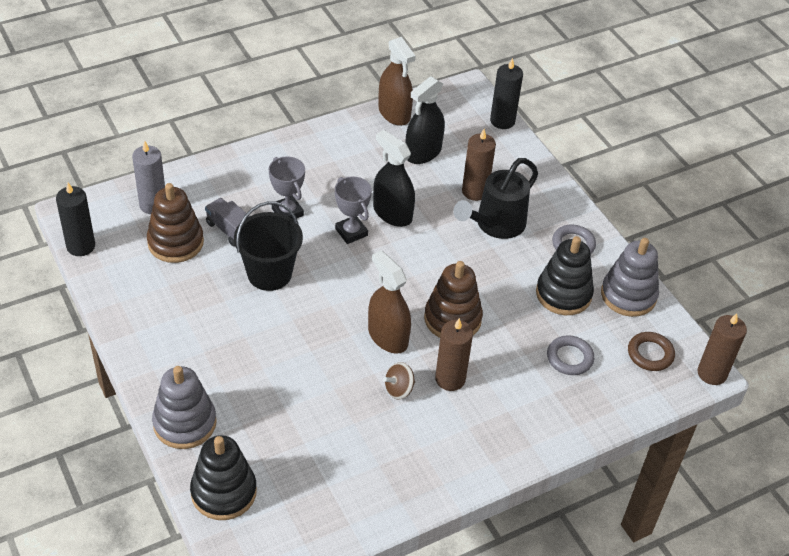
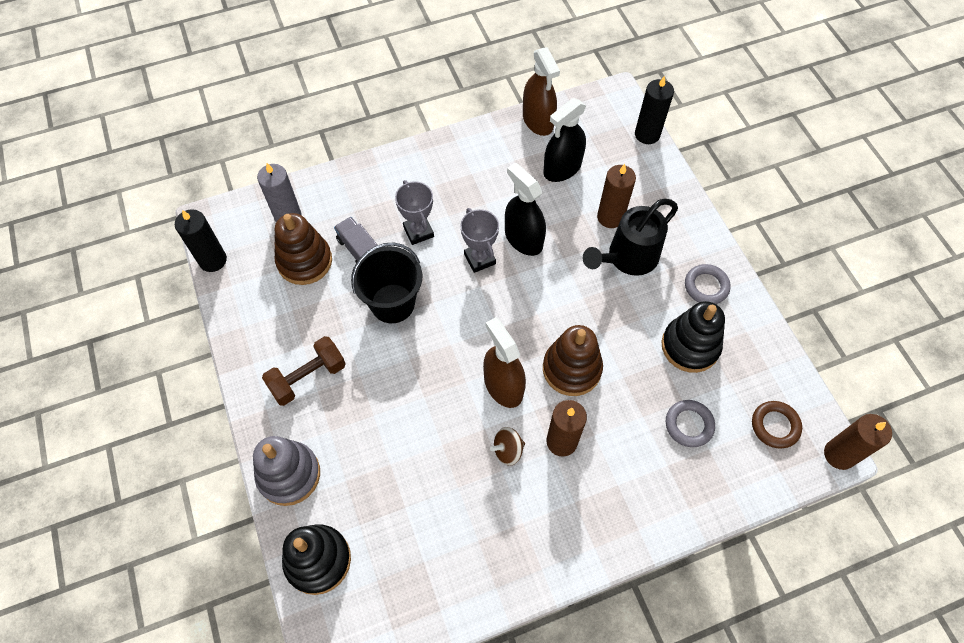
camera: 10 degrees right, 15 degrees up
grey stacking toy [601,238,659,317] -> none
none -> brown dumbbell [262,336,346,406]

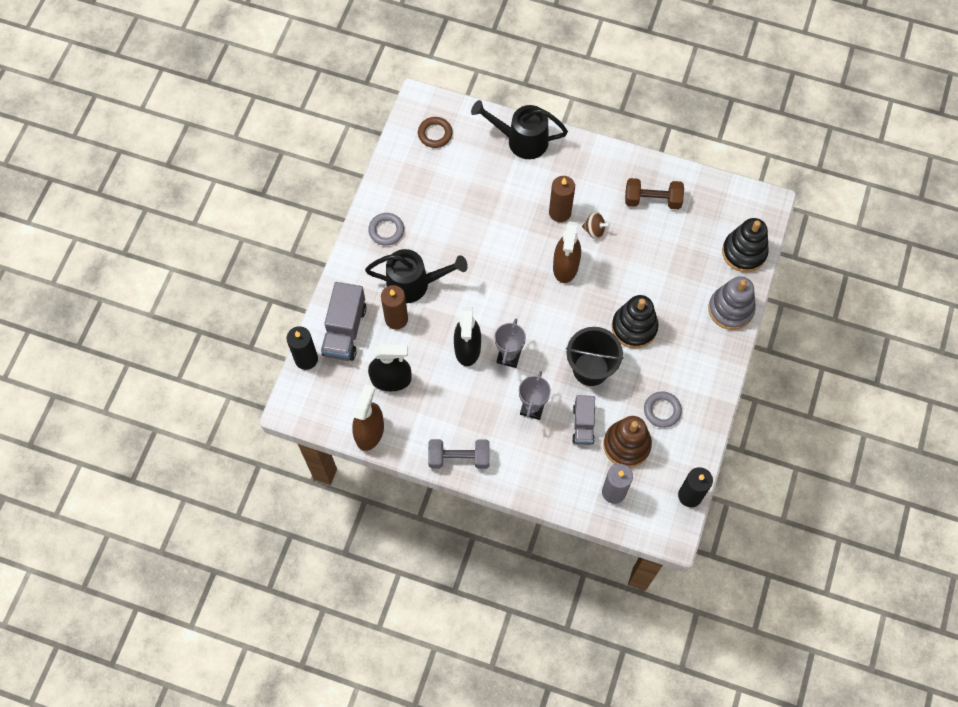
camera: 140 degrees left, 5 degrees up
brown dumbbell [262,336,346,406] -> brown dumbbell moved to [625,178,684,209]
brown stacking toy [543,325,603,396] -> none
black stacking toy [661,301,725,373] -> black stacking toy moved to [612,295,659,349]
grey ring [666,400,715,447] -> grey ring moved to [644,391,682,428]
brown candle [824,414,892,470] -> none
none -> grey truck [321,282,367,361]
none -> grey dumbbell [428,439,490,469]
none -> black watering can [471,100,568,159]

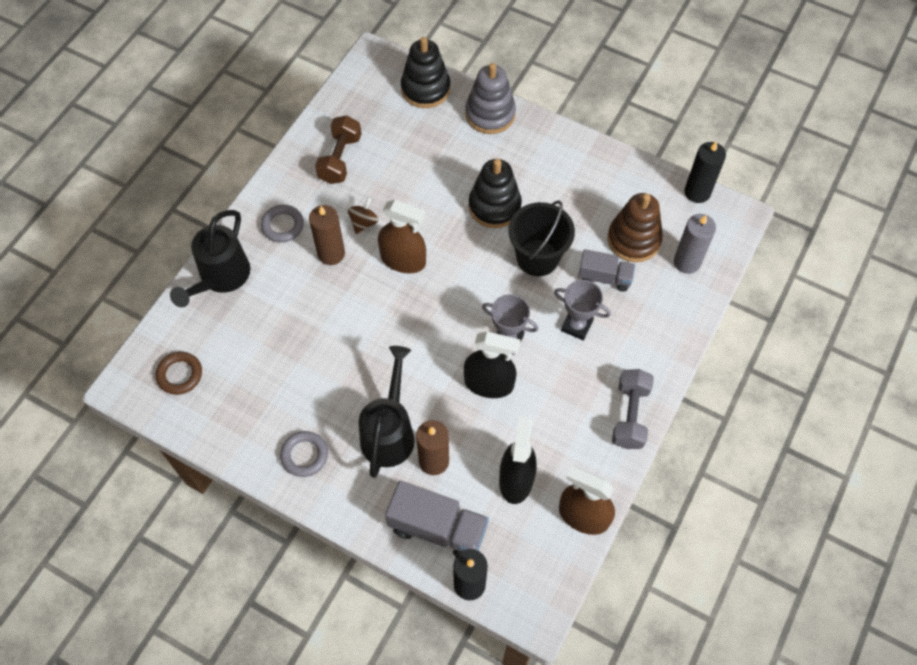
camera: 80 degrees left, 5 degrees down
grey ring [644,391,682,428] -> grey ring moved to [261,205,304,243]

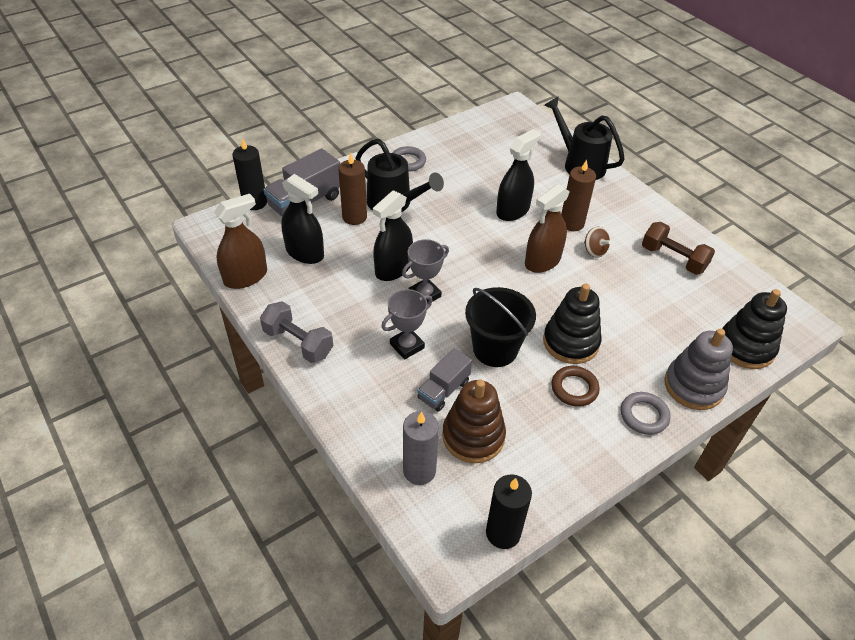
camera: 115 degrees right, 15 degrees down
brown ring [156,352,202,395] -> brown ring moved to [551,366,600,407]
grey ring [261,205,304,243] -> grey ring moved to [621,392,671,435]
none -> black spray bottle [496,129,541,221]

